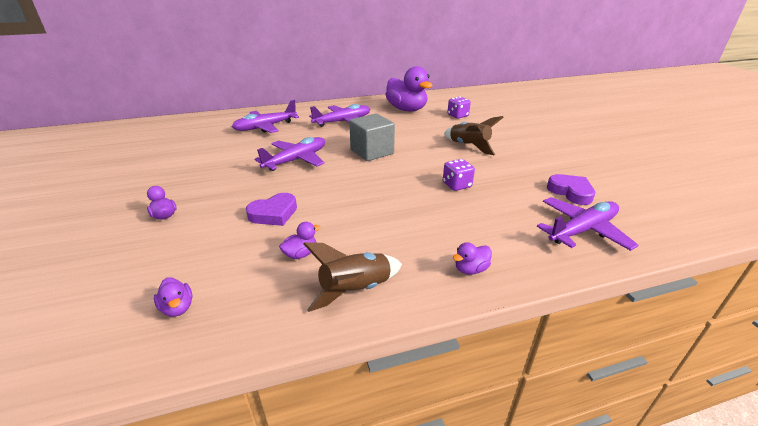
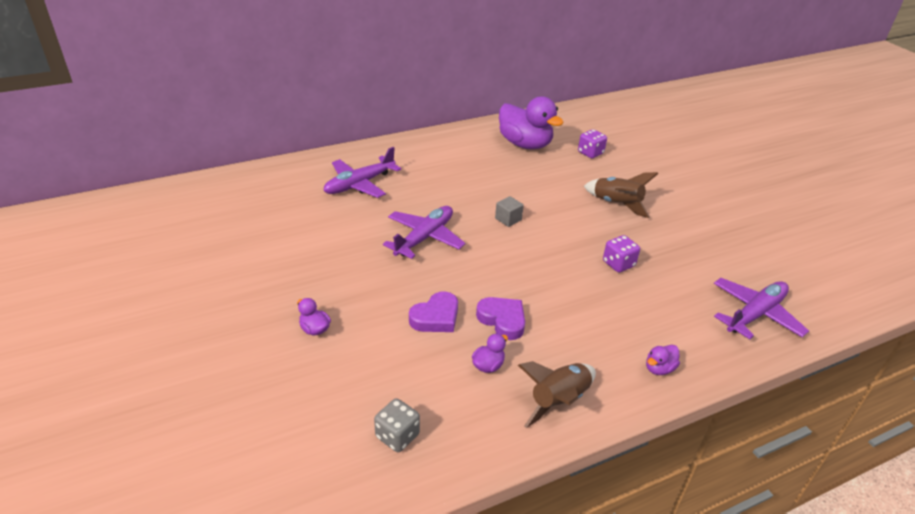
camera: 10 degrees left, 5 degrees up
purple duck [154,277,192,317] -> grey dice [374,398,420,452]
purple plane [309,104,370,127] -> none
grey cube [349,113,395,161] -> grey cube [495,196,524,227], size x0.51
purple heart [547,174,596,205] -> purple heart moved to [476,297,525,340]

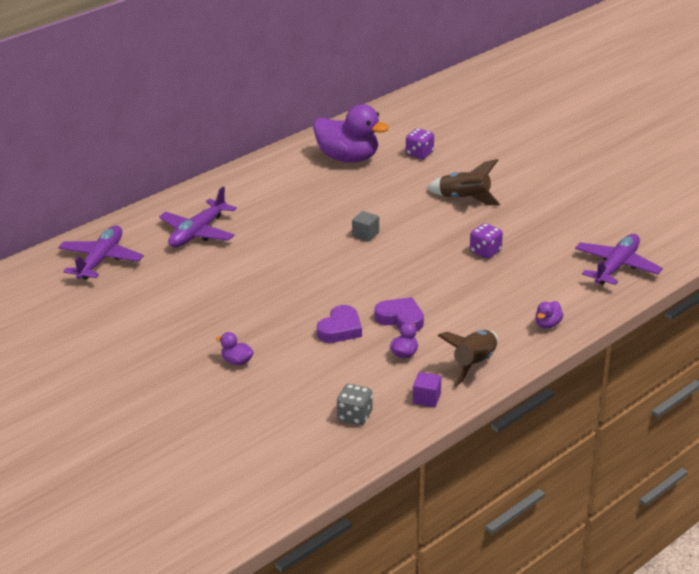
camera: 15 degrees left, 5 degrees down
purple plane [383,206,465,259] -> purple plane moved to [58,226,144,280]
none -> purple cube [413,372,441,408]

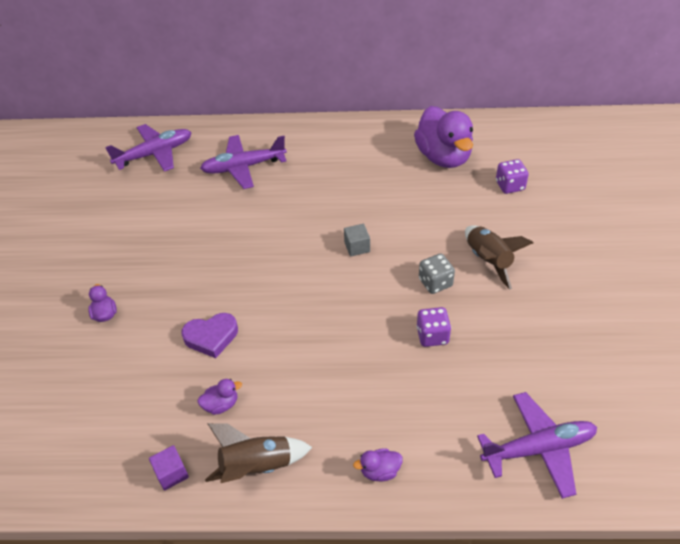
camera: 45 degrees right, 15 degrees up
grey dice [337,384,373,425] -> grey dice moved to [419,254,455,294]
purple heart [375,297,424,331] -> none

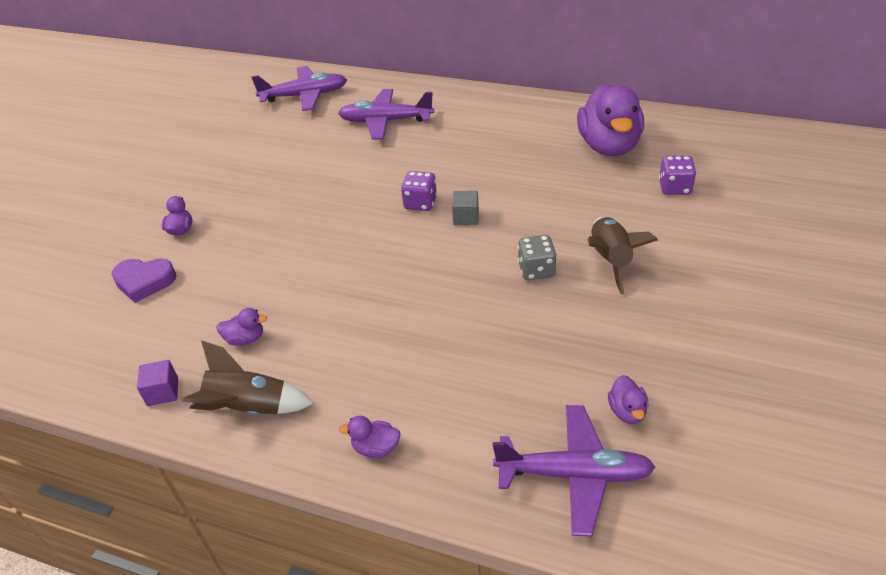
camera: 20 degrees right, 5 degrees down
purple heart [181,313,238,358] -> purple heart moved to [111,259,176,303]
purple dice [416,307,451,347] -> purple dice moved to [401,171,437,211]
none -> purple duck [608,375,648,424]

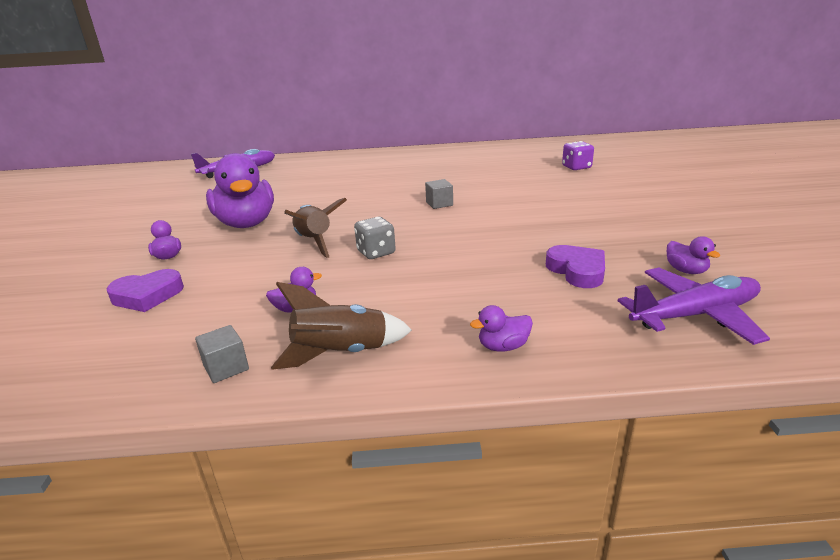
camera: 25 degrees left, 15 degrees down
purple cube [137,360,178,406] -> grey cube [195,325,249,383]
purple plane [338,89,434,140] -> none
purple dice [401,171,437,211] -> none
grey dice [518,235,557,280] -> grey dice moved to [354,217,396,259]
purple duck [577,84,644,156] -> purple duck moved to [206,153,274,228]
brown rocket [587,217,658,294] -> brown rocket moved to [284,198,347,258]
none -> purple heart [546,245,605,288]

